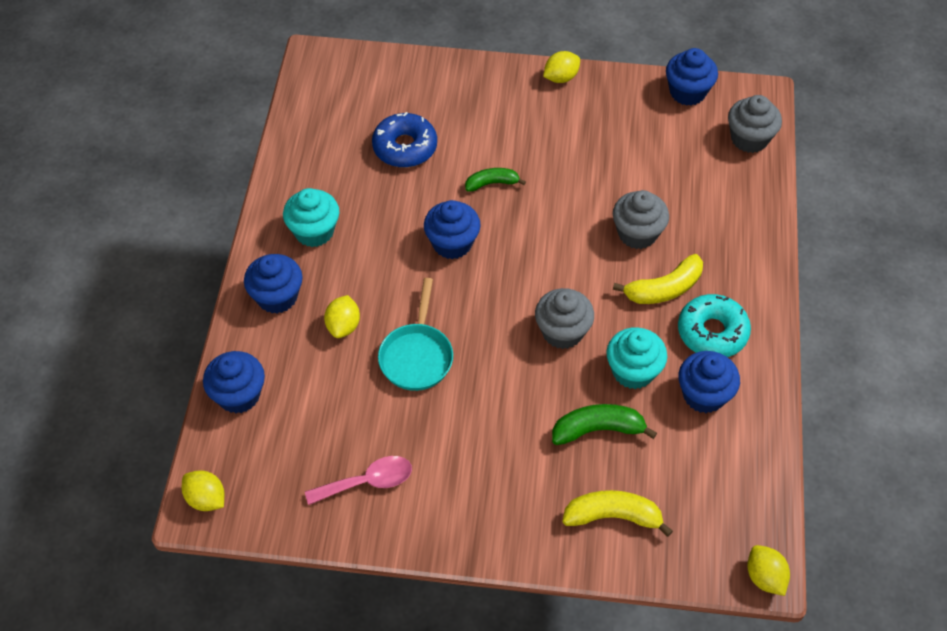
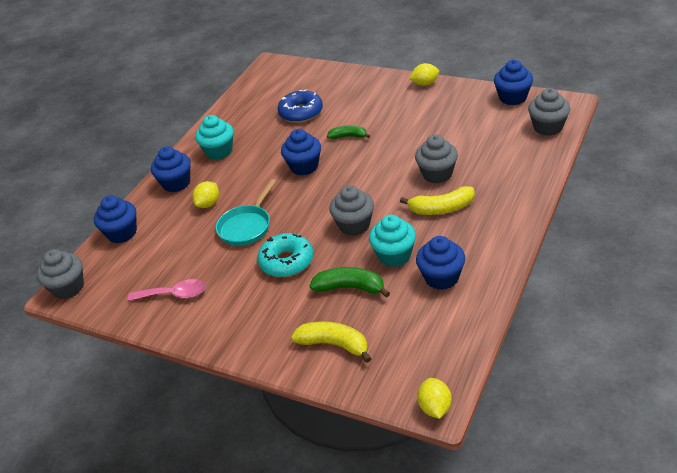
camera: 25 degrees right, 15 degrees down
yellow lemon [182,470,224,511] -> grey cupcake [37,249,84,299]
turquoise donut [678,294,751,357] -> turquoise donut moved to [257,233,313,277]

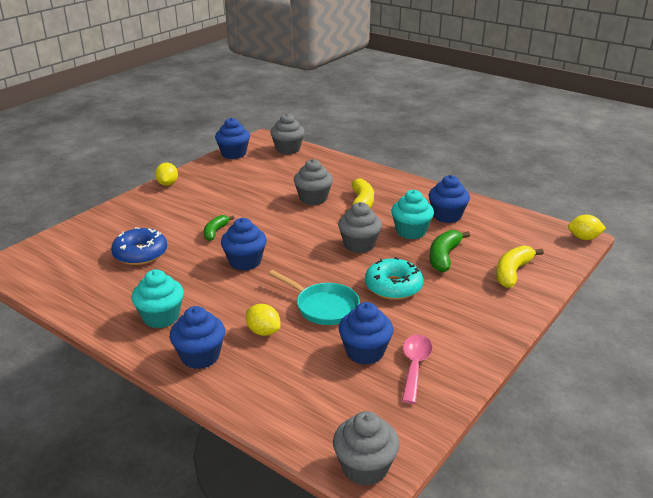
camera: 85 degrees left, 10 degrees down
blue cupcake [94,195,137,243] -> blue cupcake moved to [339,302,393,365]

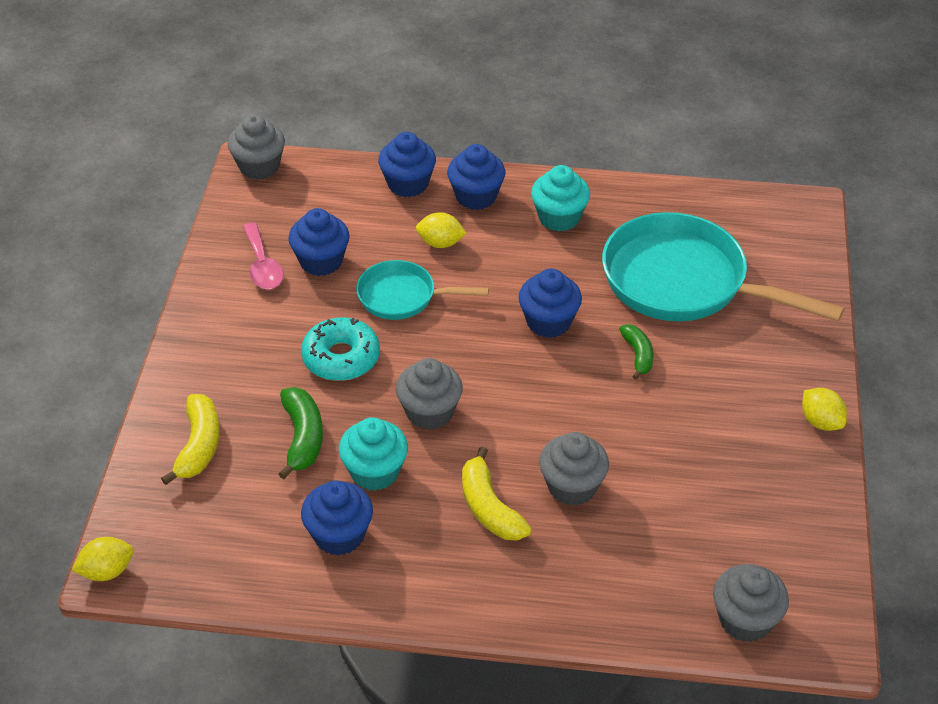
camera: 150 degrees right, 15 degrees up
blue donut [111,227,167,265] -> turquoise pan [602,212,845,322]
blue cupcake [215,118,250,159] -> blue cupcake moved to [378,132,436,197]

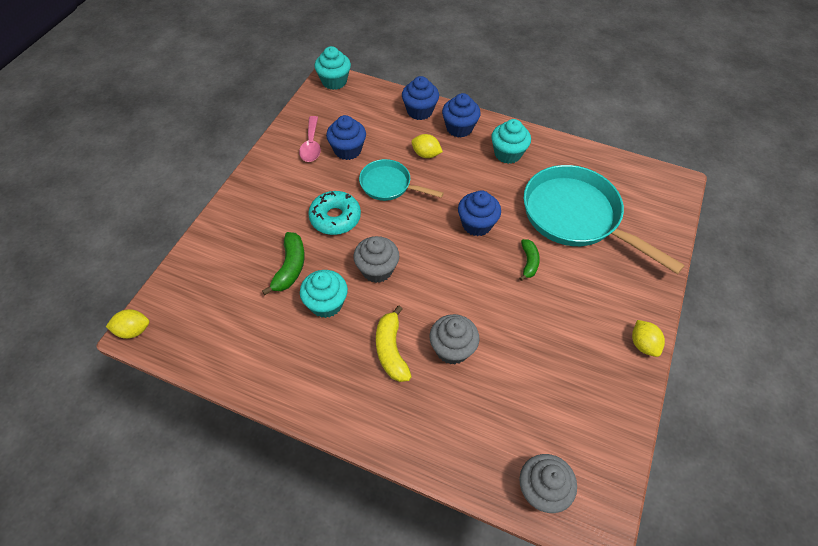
camera: 15 degrees right, 10 degrees up
yellow banana [161,394,220,485] -> none
grey cupcake [228,115,285,180] -> turquoise cupcake [315,46,351,90]
blue cupcake [301,481,373,556] -> none

